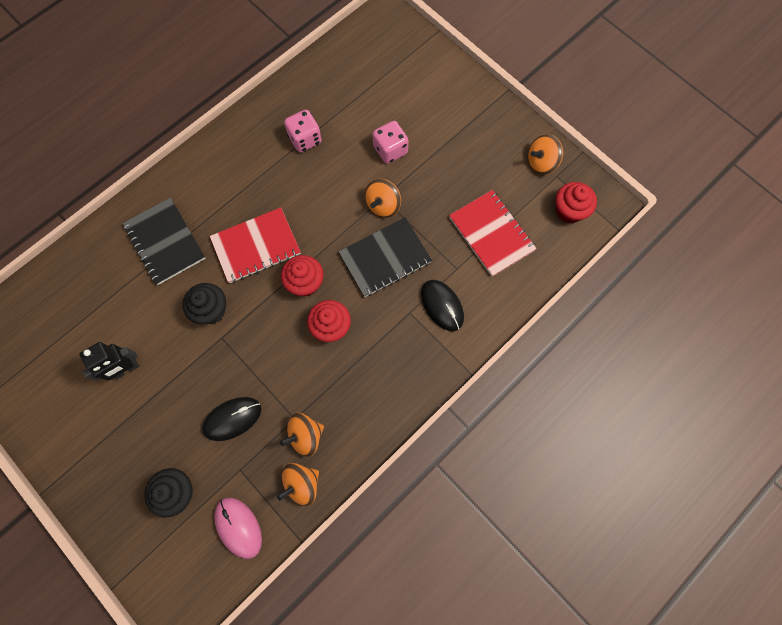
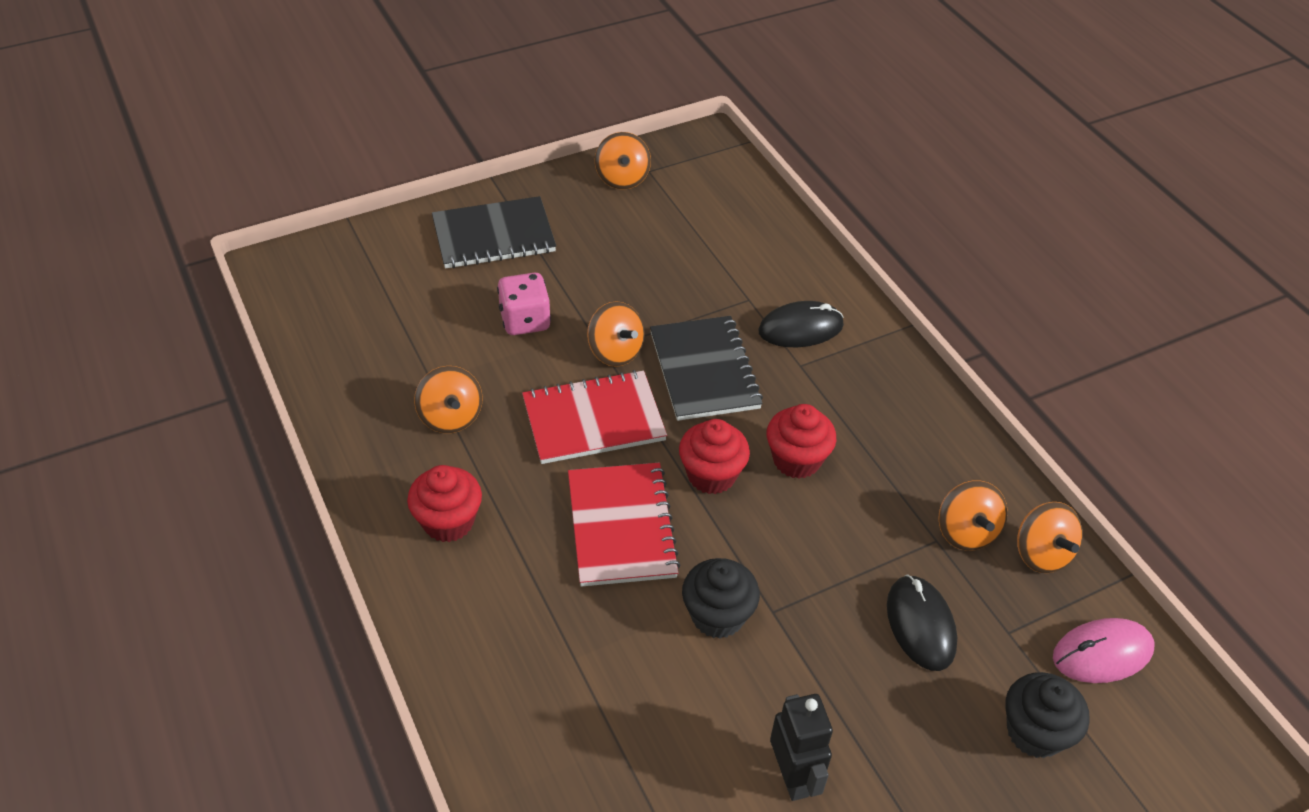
camera: 75 degrees left, 25 degrees down
black notebook [123,197,206,285] -> black notebook moved to [432,196,556,269]
pink dice [284,110,322,153] -> orange spinning top [414,366,483,433]
red notebook [449,190,537,277] -> red notebook moved to [522,370,667,464]
red cupcake [556,182,597,223] -> red cupcake moved to [407,465,482,542]

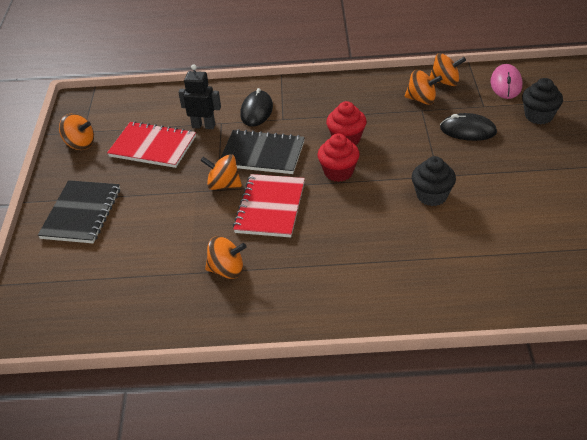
camera: 60 degrees left, 5 degrees down
red cupcake [407,465,482,542] -> none
pink dice [497,273,551,335] -> none
red notebook [568,463,681,587] -> red notebook moved to [107,121,196,168]
orange spinning top [587,301,645,367] -> orange spinning top turned 150 degrees counterclockwise [200,154,242,190]
black robot [770,694,833,801] -> black robot moved to [178,64,221,129]

